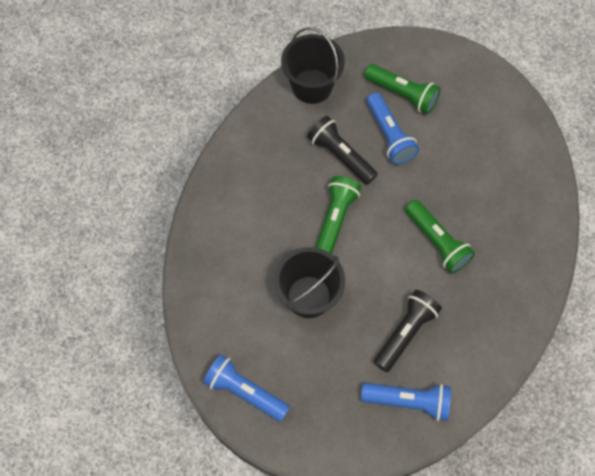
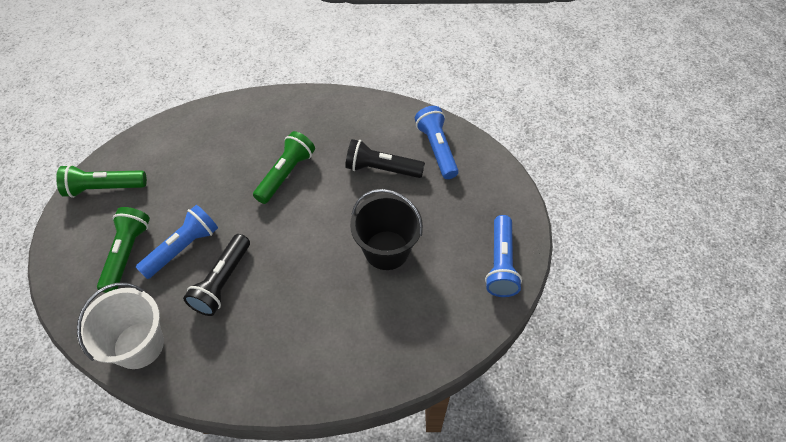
camera: 115 degrees left, 10 degrees down
black bucket [281,27,345,104] -> white bucket [77,283,164,369]
green flashlight [315,176,361,254] -> green flashlight moved to [56,164,147,198]

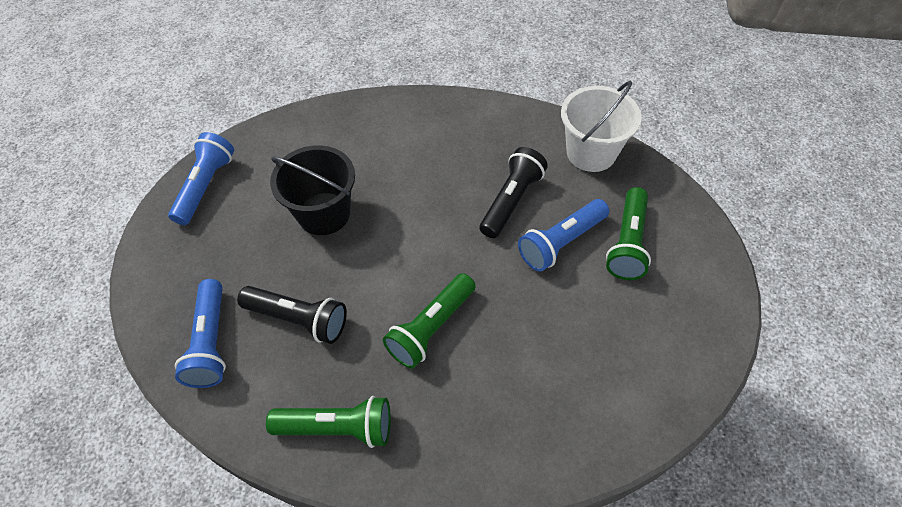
camera: 170 degrees left, 0 degrees up
green flashlight [56,164,147,198] -> green flashlight moved to [266,396,391,448]

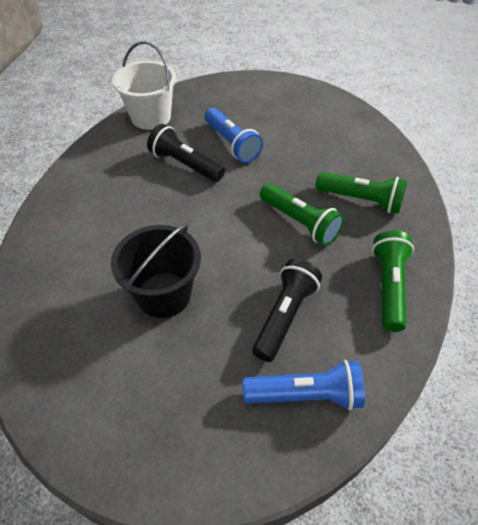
camera: 85 degrees left, 5 degrees down
blue flashlight [168,132,234,225] -> none
green flashlight [606,187,651,280] -> green flashlight moved to [315,172,407,214]

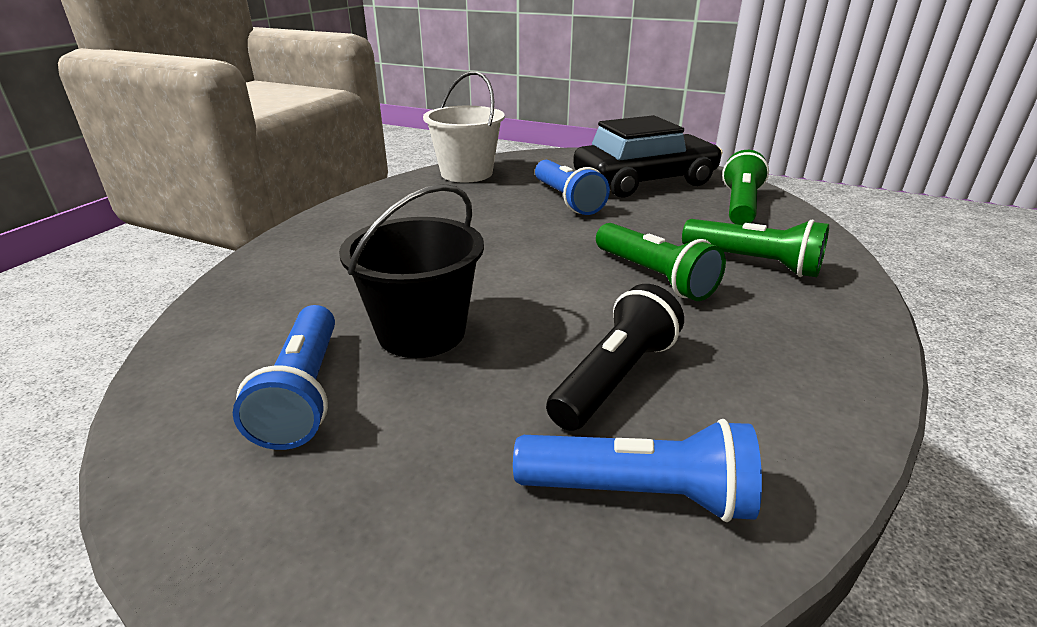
camera: 10 degrees right, 20 degrees down
black flashlight [147,124,225,182] -> none
green flashlight [372,230,414,332] -> green flashlight moved to [722,150,769,225]
none -> blue flashlight [233,305,335,450]
none -> black car [573,115,723,198]

